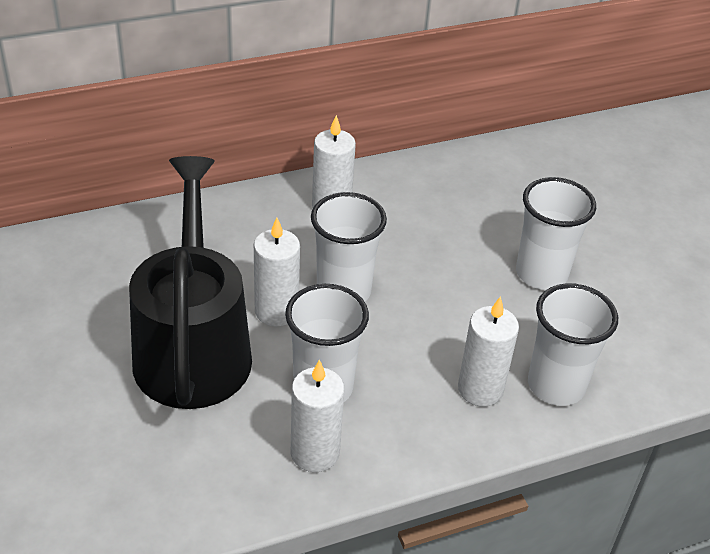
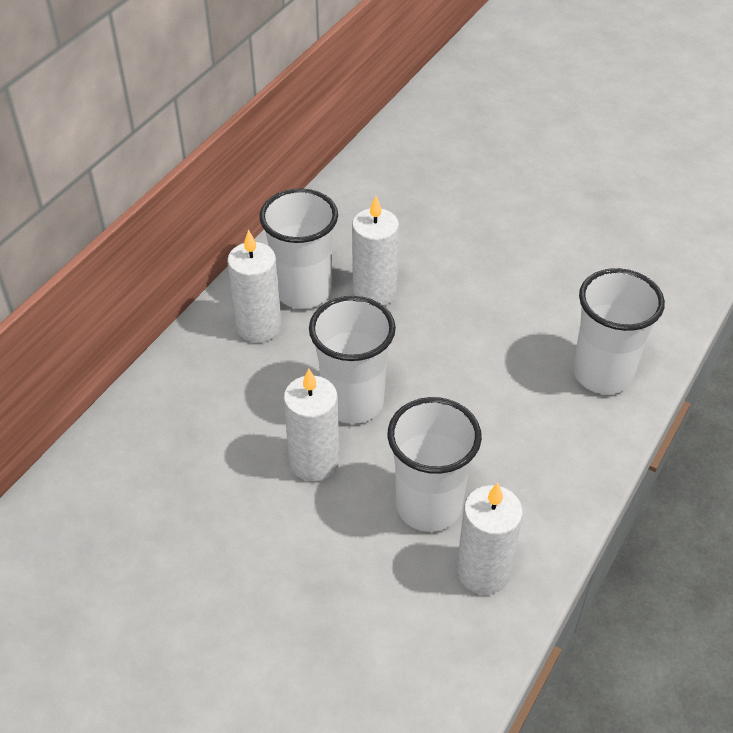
camera: 35 degrees left, 5 degrees up
black watering can [129,156,252,409] -> none
white candle [458,296,519,407] -> white candle moved to [352,195,399,306]
white cup [516,177,596,290] -> white cup moved to [259,188,338,309]

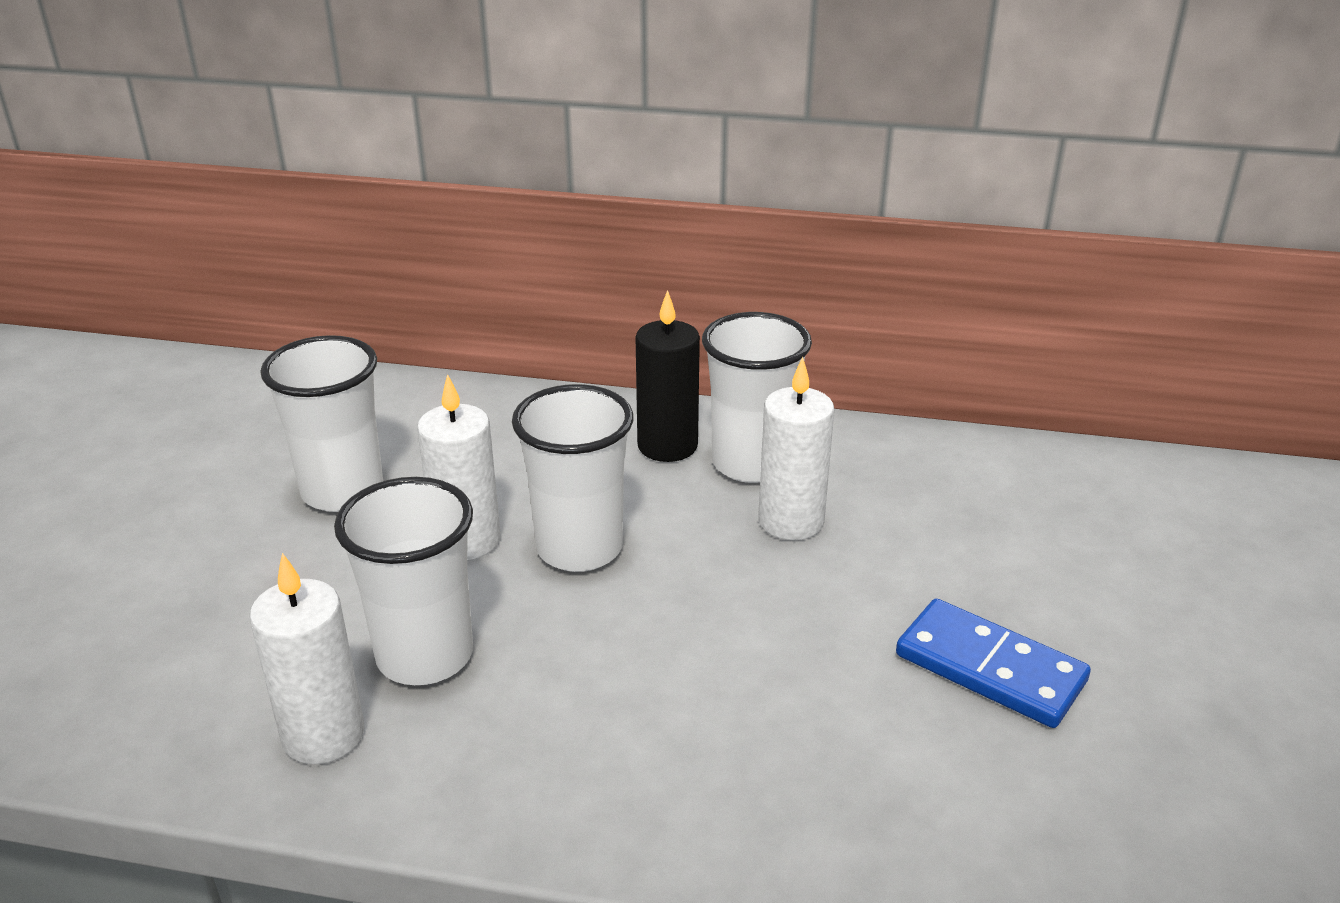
camera: 70 degrees right, 15 degrees down
white candle [227,230,281,343] -> black candle [636,290,700,462]
white cup [573,268,665,394] -> white cup moved to [260,335,383,512]
none -> blue domino [896,598,1091,728]

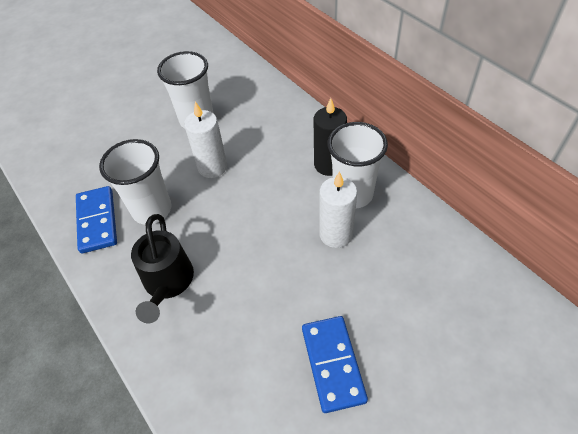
camera: 45 degrees right, 20 degrees up
white candle [250,553,365,764] -> blue domino [76,186,117,253]
white cup [512,384,633,572] -> none
none -> black watering can [131,214,194,323]

